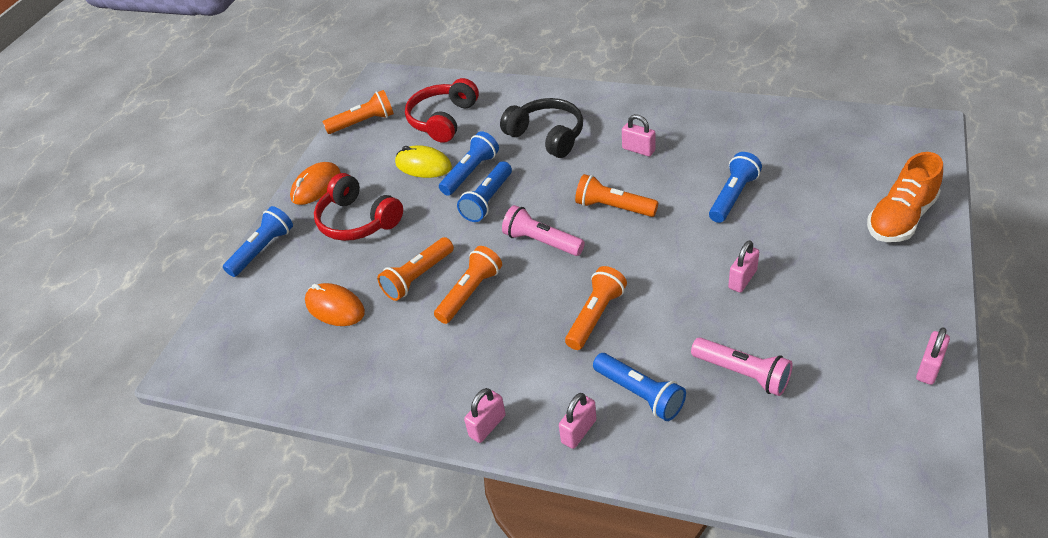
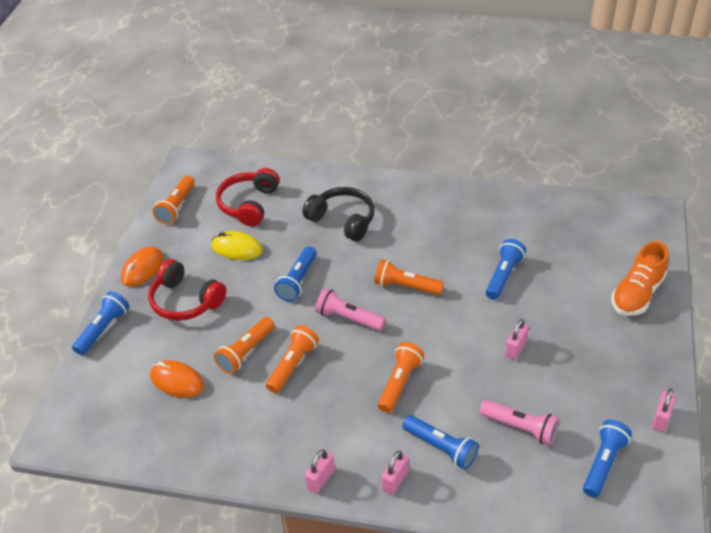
camera: 10 degrees left, 0 degrees up
orange flashlight [323,90,394,134] -> orange flashlight turned 135 degrees clockwise [153,176,195,224]
blue flashlight [439,131,499,196] -> blue flashlight moved to [583,420,632,498]
pink padlock [622,114,655,156] -> none

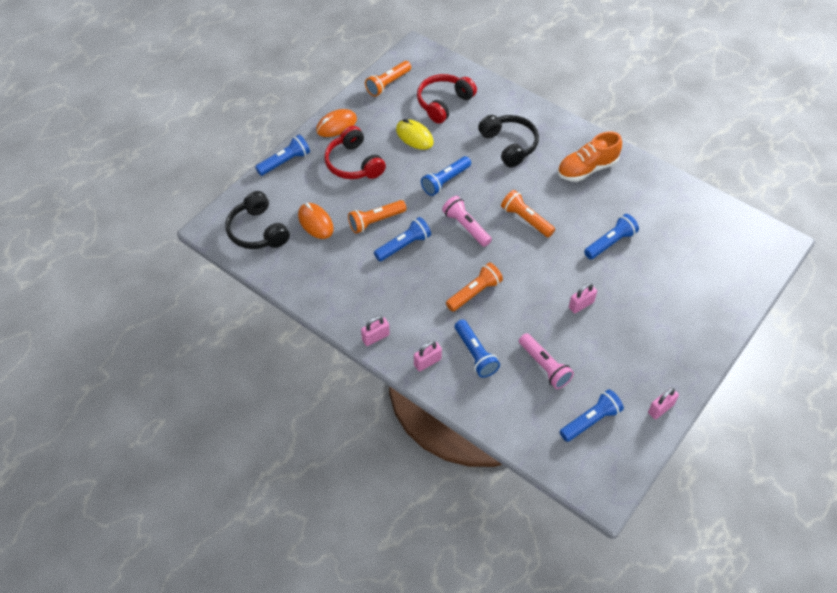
camera: 25 degrees right, 10 degrees up
orange flashlight [266,325,319,393] -> blue flashlight [374,217,431,262]
orange shoe [611,241,669,316] -> orange shoe moved to [557,131,622,182]
none -> black headphones [225,191,290,249]

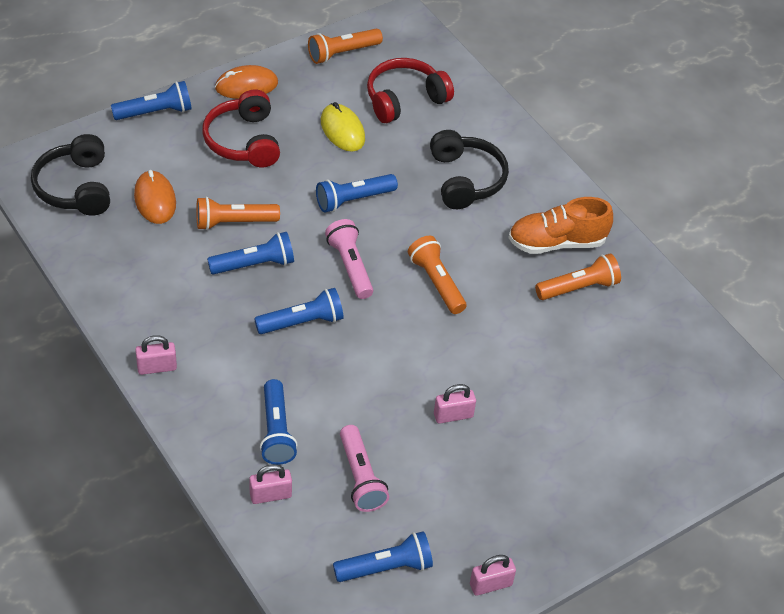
camera: 15 degrees right, 5 degrees down
pink padlock [414,341,442,371] -> pink padlock moved to [249,464,292,504]
orange flashlight [446,263,503,312] -> orange flashlight moved to [535,254,621,300]
blue flashlight [584,214,639,259] -> blue flashlight moved to [254,288,344,334]

